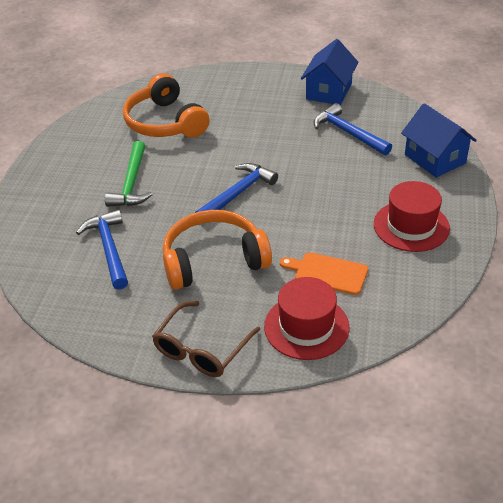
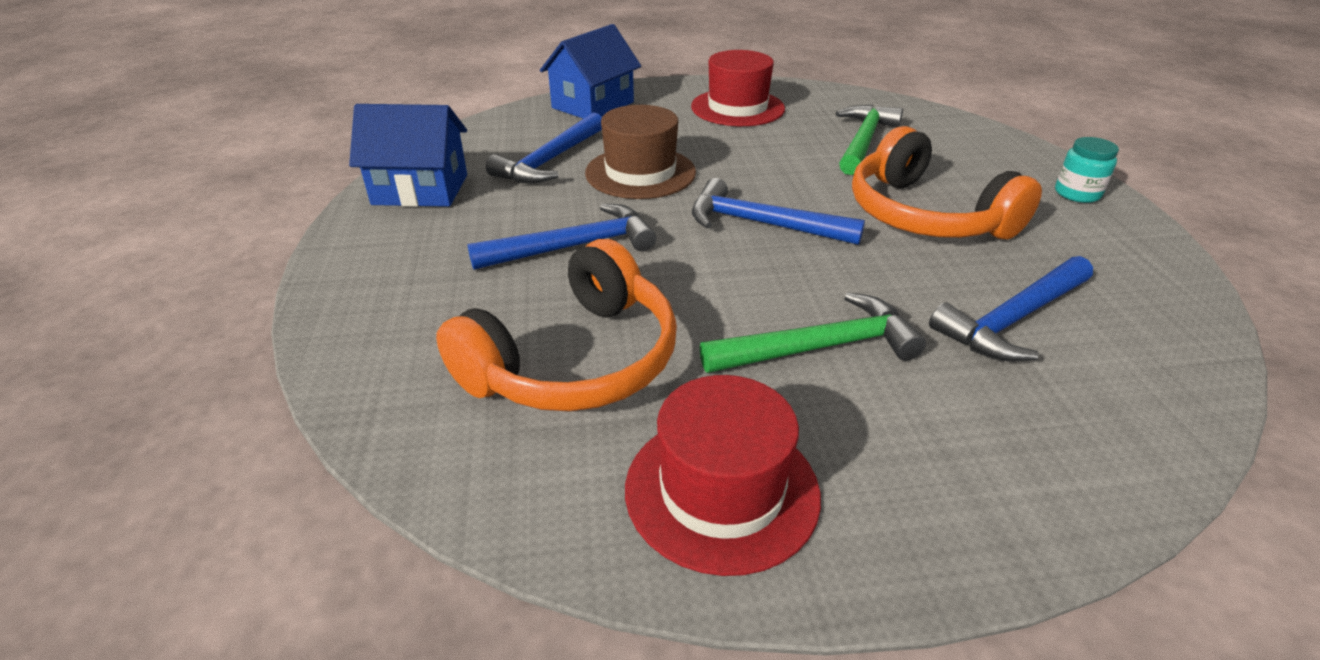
camera: 110 degrees left, 5 degrees down
brown glasses [152,301,260,377] -> turquoise jar [1055,137,1119,203]
red hat [264,277,349,360] -> red hat moved to [625,375,821,576]
orange cutting board [280,252,368,295] -> green hammer [836,105,903,175]
none -> blue hammer [468,204,656,270]
none -> brown hat [585,105,696,199]

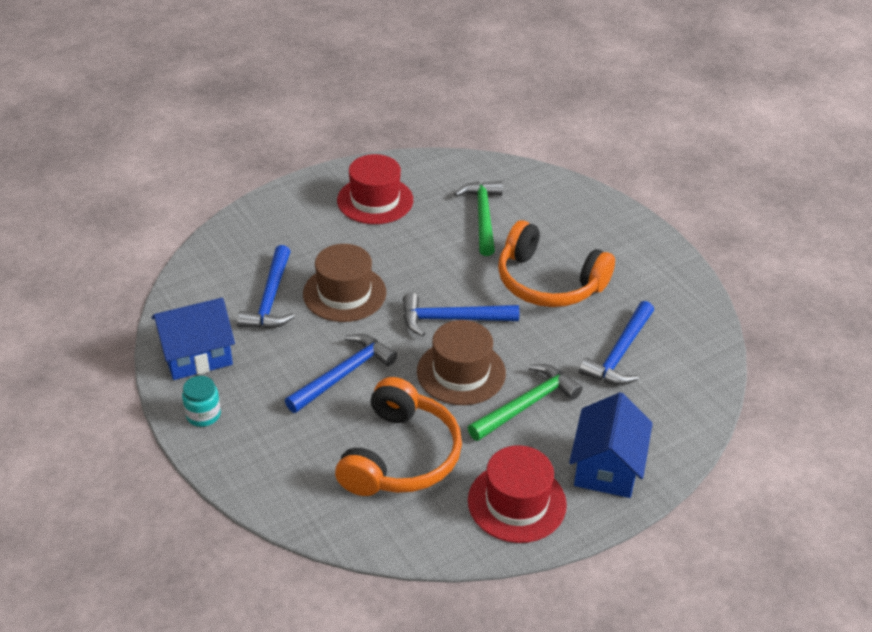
camera: 25 degrees left, 5 degrees up
blue house [540,24,641,119] -> blue house moved to [569,392,653,498]
turquoise jar [1055,137,1119,203] -> turquoise jar moved to [182,376,221,427]
none -> brown hat [417,320,506,405]

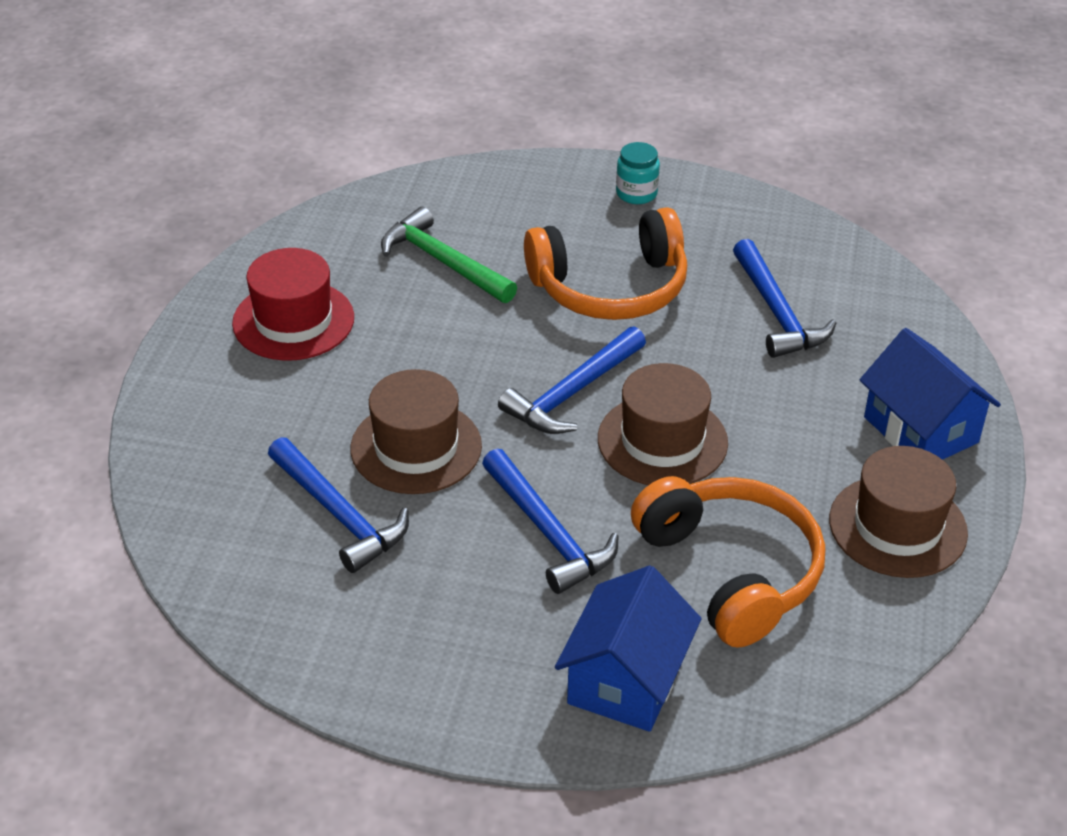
camera: 45 degrees left, 0 degrees up
blue house [152,298,235,380] -> blue house moved to [555,566,702,732]
turquoise jar [182,376,221,427] -> turquoise jar moved to [616,142,660,204]
blue hammer [285,334,397,413] -> blue hammer turned 150 degrees clockwise [482,449,619,594]
green hammer [468,364,582,441] -> none
red hat [468,445,567,543] -> brown hat [829,446,968,578]

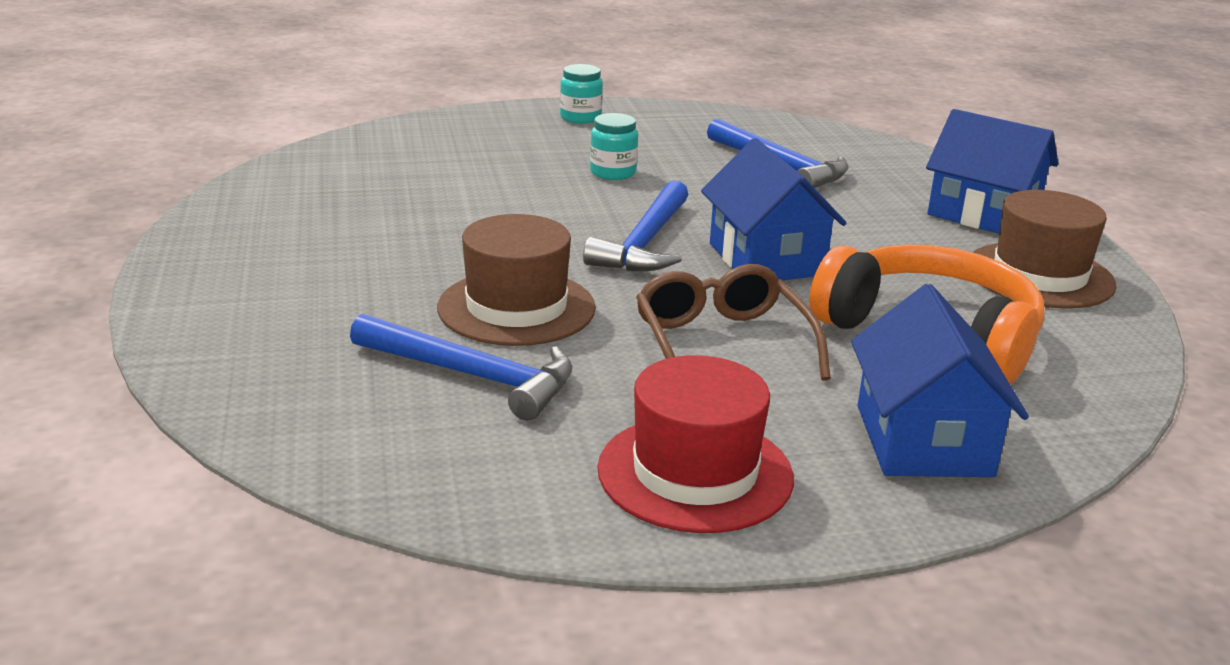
camera: 25 degrees left, 15 degrees down
red hat [232,248,354,361] -> red hat moved to [597,355,794,533]
green hammer [381,207,517,303] -> none
blue hammer [482,449,619,594] -> brown glasses [636,264,831,381]
orange headphones [524,207,687,320] -> turquoise jar [590,113,638,180]
brown hat [598,363,728,485] -> blue house [701,138,846,280]

